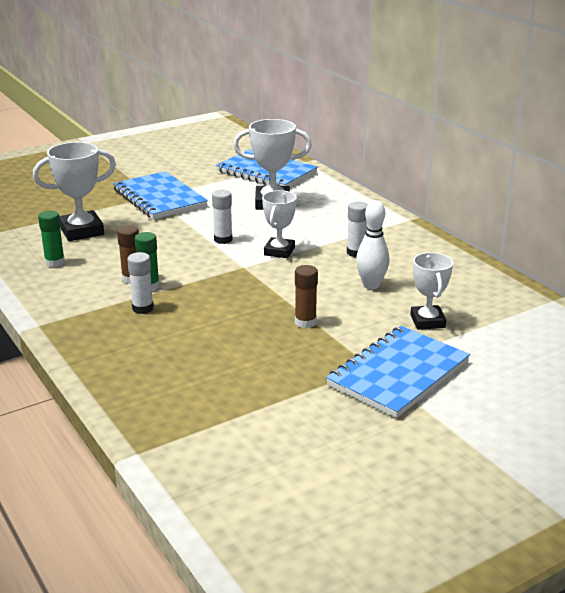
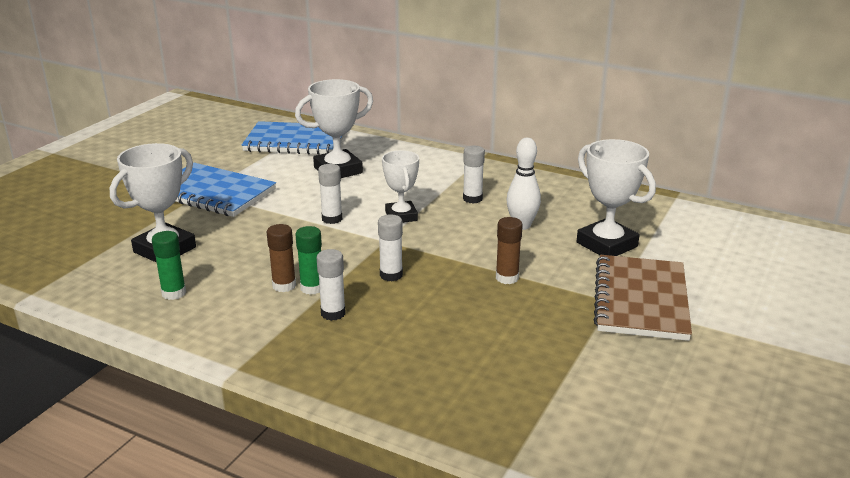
camera: 30 degrees left, 0 degrees up
blue notebook [326,326,470,418] -> brown notebook [593,255,692,341]
white trophy [410,252,453,330] -> white trophy [577,139,656,256], size x1.50
none -> white glue stick [378,215,403,282]

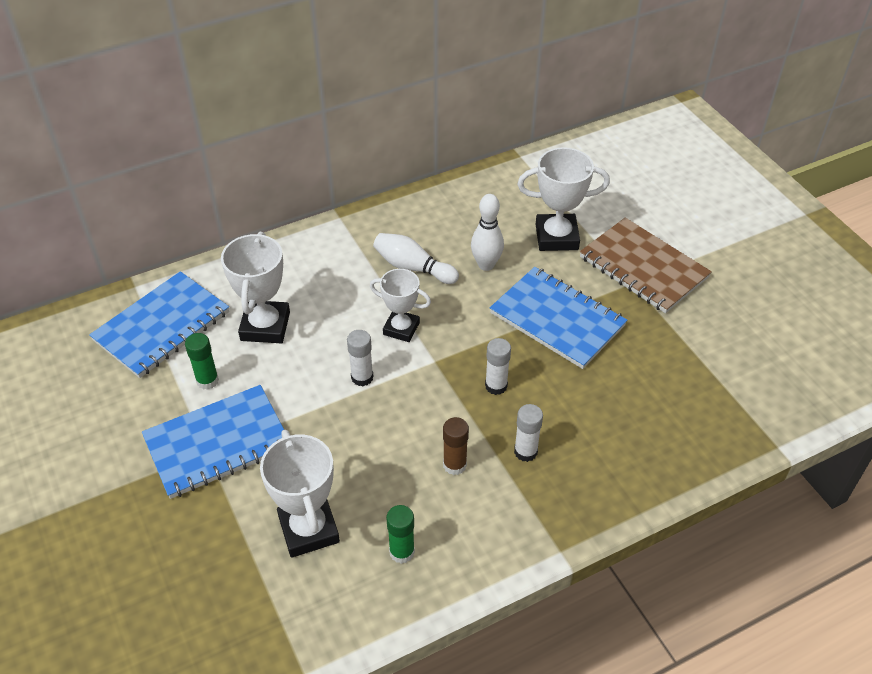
camera: 55 degrees left, 20 degrees up
green glue stick [295,226,322,295] -> green glue stick moved to [185,333,219,390]
white glue stick [463,146,485,204] -> white bowling pin [373,233,459,284]
brown glue stick [496,217,523,284] -> blue notebook [490,267,627,369]

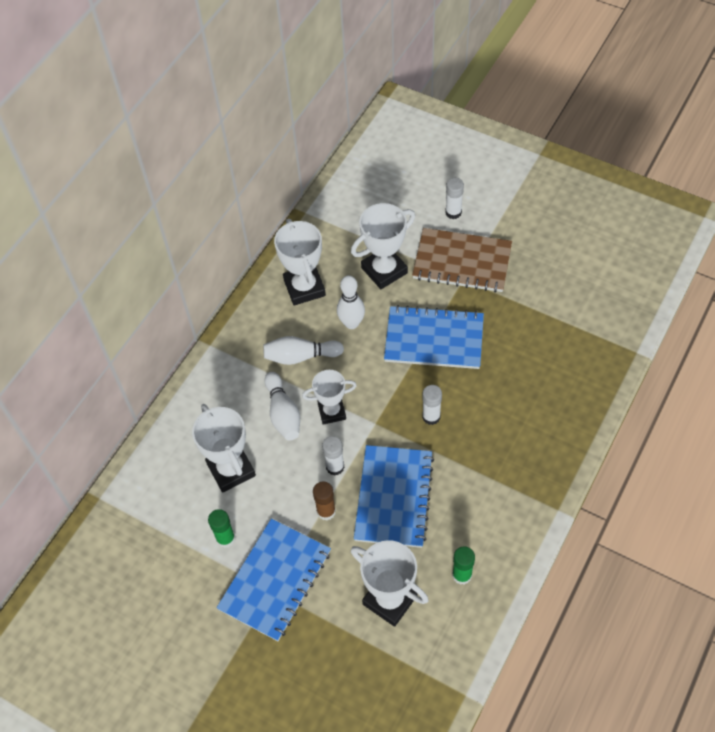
camera: 30 degrees left, 10 degrees up
blue notebook [89,271,229,378] -> blue notebook moved to [354,445,434,548]
brown glue stick [443,417,469,475] -> brown glue stick moved to [313,482,336,521]
white glue stick [514,404,543,462] -> white glue stick moved to [445,178,464,219]
none -> white bowling pin [264,372,300,441]
none -> white trophy [274,219,326,306]

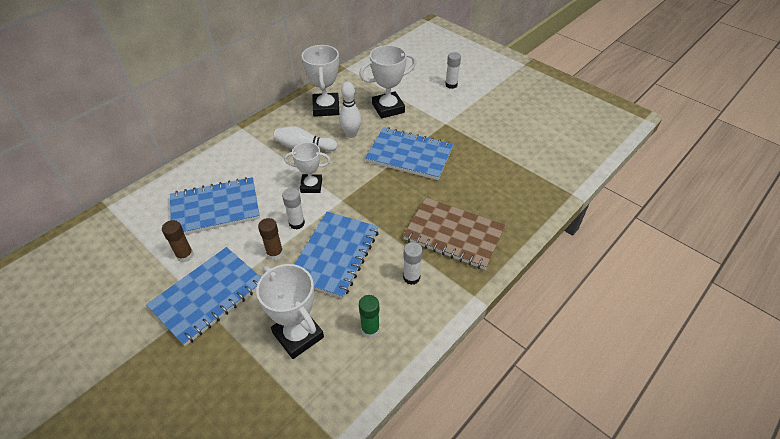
camera: 10 degrees right, 10 degrees down
white trophy [192,404,256,493] -> blue notebook [170,177,260,235]
green glue stick [208,509,235,548] -> brown glue stick [162,220,194,262]
white bowling pin [264,372,300,441] -> none
brown notebook [412,228,512,293] -> brown notebook moved to [403,197,505,270]
white glue stick [422,385,442,425] -> white glue stick moved to [403,242,423,285]

